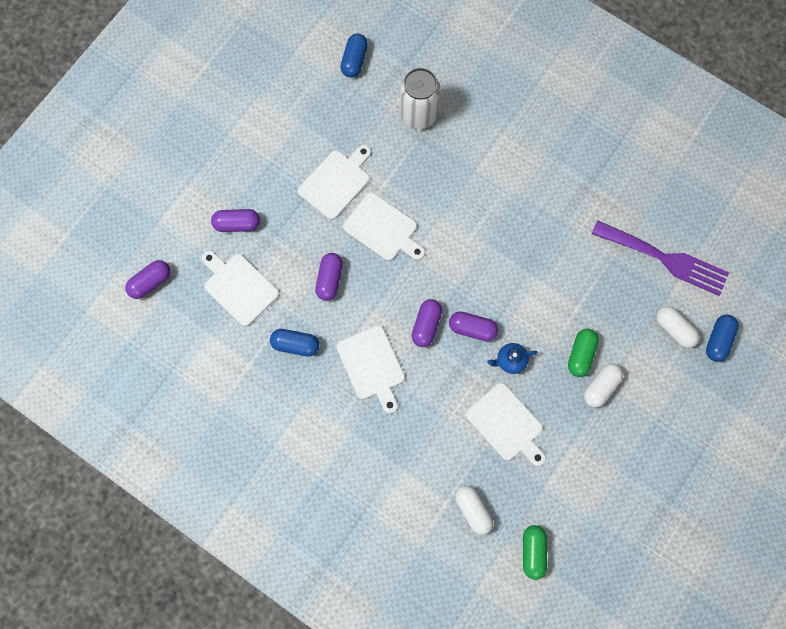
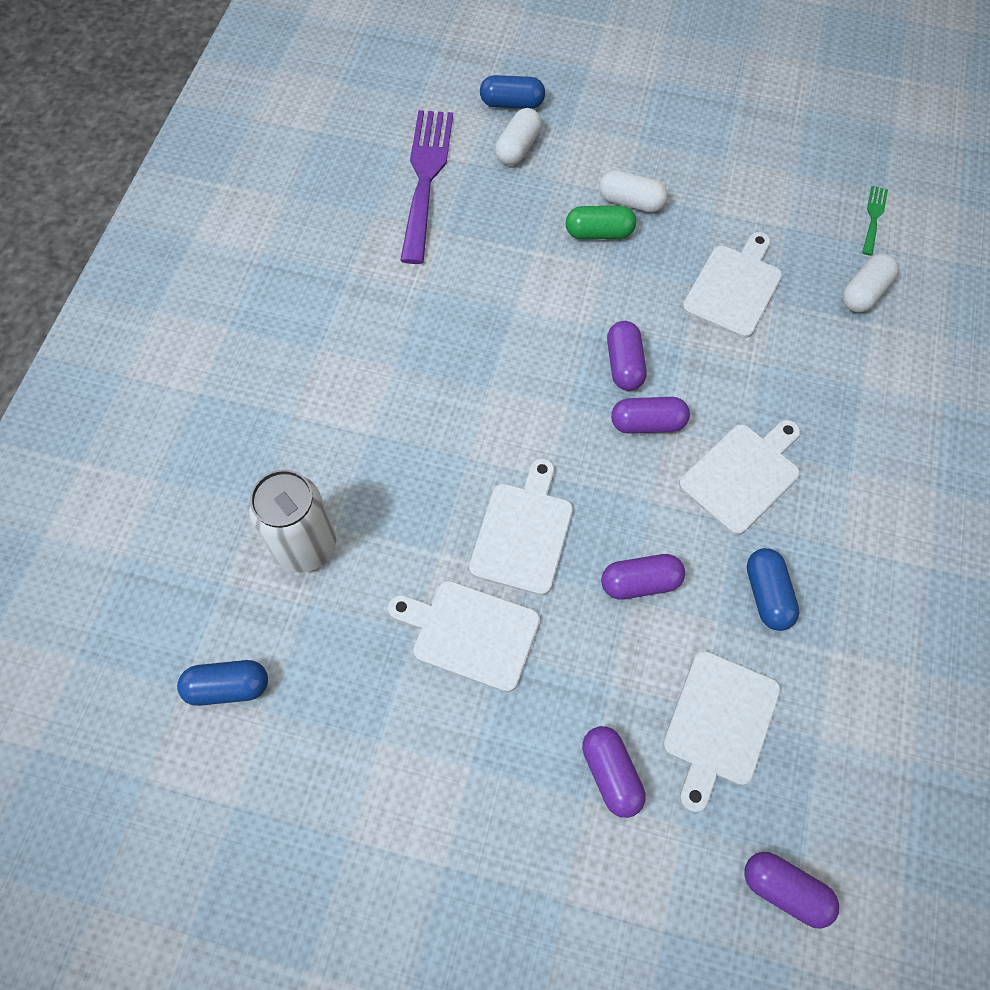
camera: 110 degrees left, 10 degrees down
blue teapot [487,343,538,374] -> none
green capsule [523,525,547,580] -> green fork [862,186,888,256]

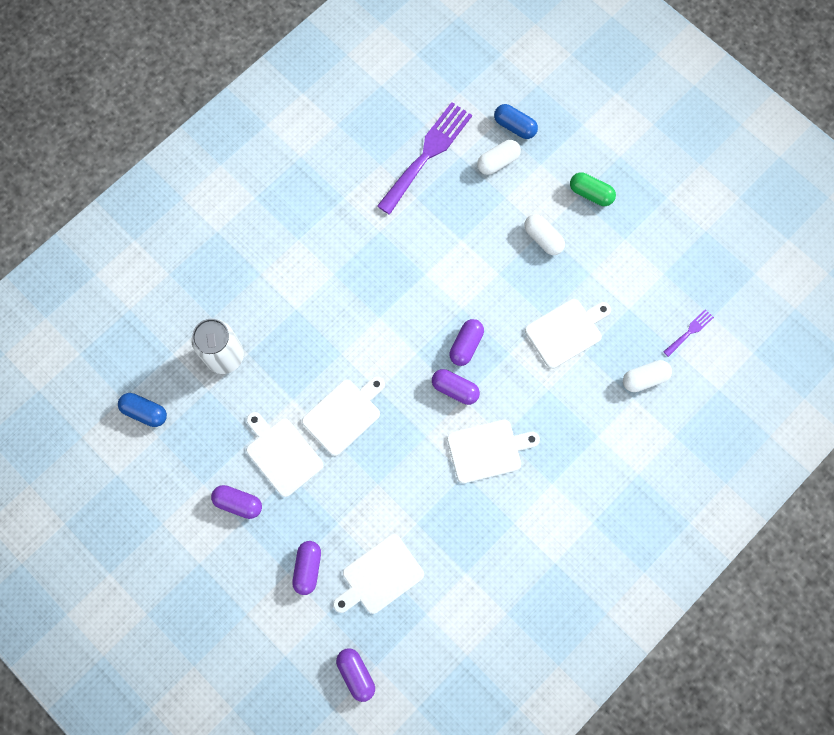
camera: 30 degrees right, 10 degrees up
green capsule [565,206,636,239] -> green capsule moved to [570,172,616,206]
purple capsule [601,554,685,600] -> purple capsule moved to [211,485,262,519]
blue capsule [747,548,800,631] -> none
green fork [862,186,888,256] -> purple fork [663,309,714,357]

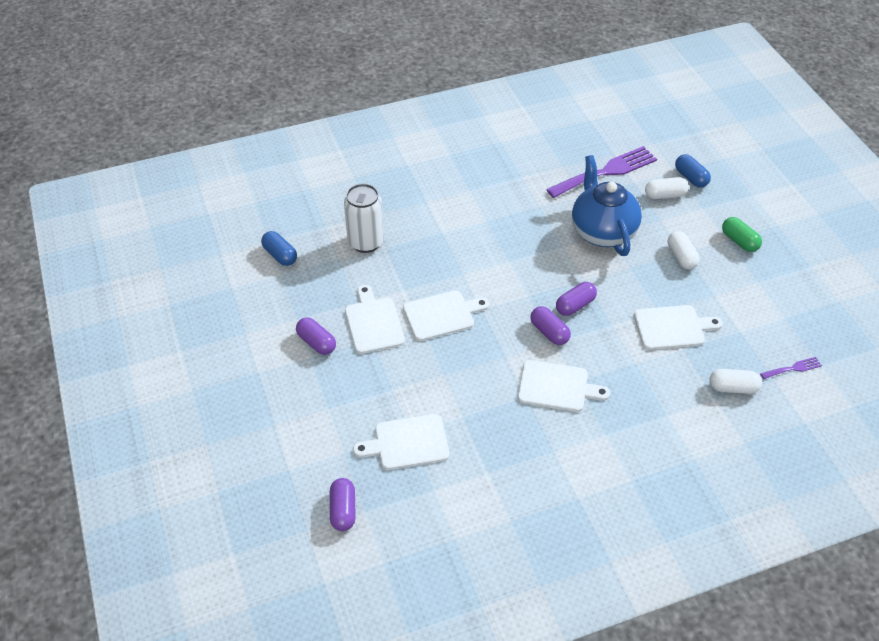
camera: 25 degrees right, 25 degrees down
purple capsule [292,541,321,595] -> none
none -> blue teapot [572,155,642,256]

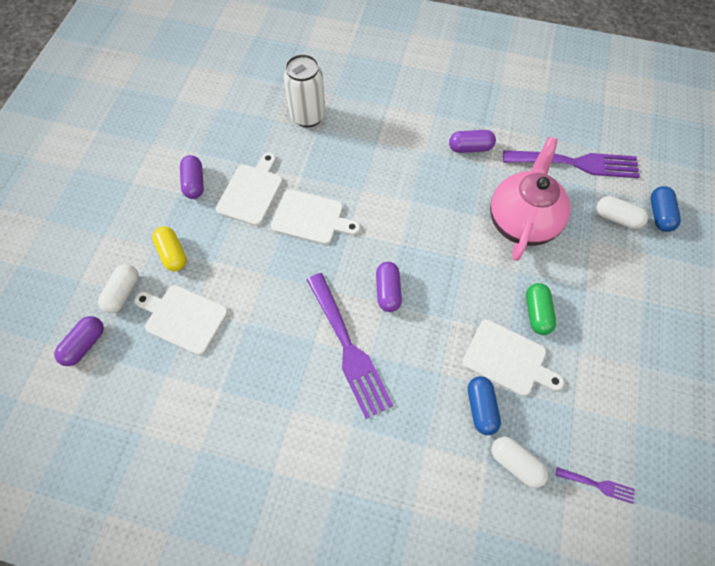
camera: 35 degrees right, 15 degrees up
blue capsule [261,231,297,266] -> blue capsule moved to [468,376,501,435]
white cutting board [518,360,610,412] -> purple fork [307,273,393,419]
purple capsule [556,282,597,316] -> purple capsule moved to [449,130,496,153]
blue teapot [572,155,642,256] -> pink teapot [490,137,571,261]
white capsule [668,231,700,269] -> white capsule moved to [98,264,139,313]
green capsule [722,217,762,252] -> green capsule moved to [526,283,556,335]
none -> yellow capsule [152,226,187,271]

